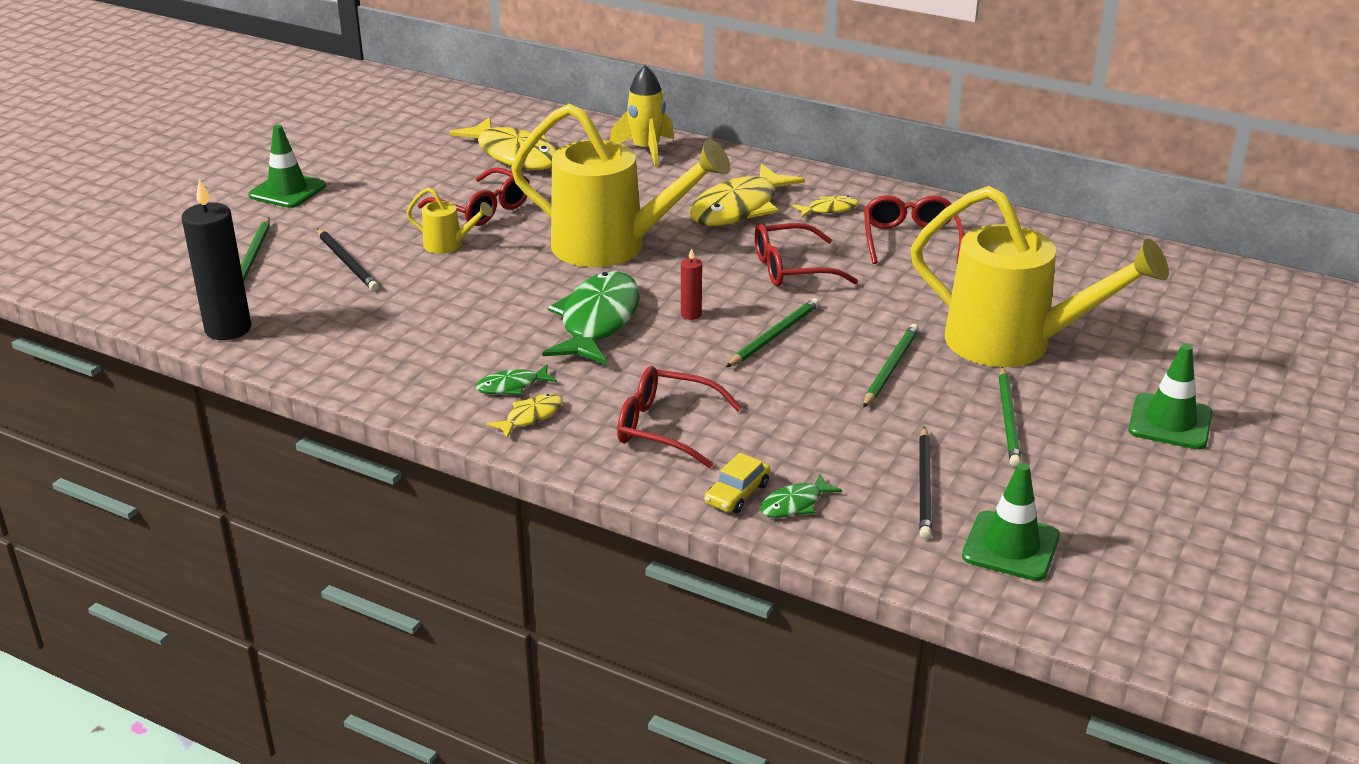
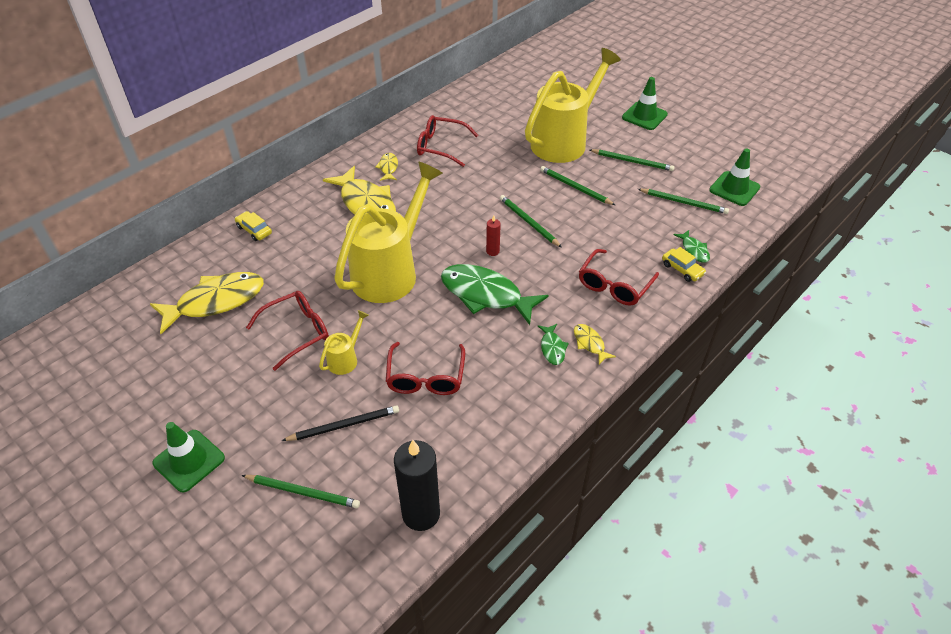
camera: 75 degrees left, 15 degrees up
yellow rocket [610,65,674,167] -> yellow car [235,211,272,241]
red glasses [755,223,858,287] -> red glasses moved to [386,342,465,395]
black pencil [919,426,932,539] -> green pencil [638,189,729,214]

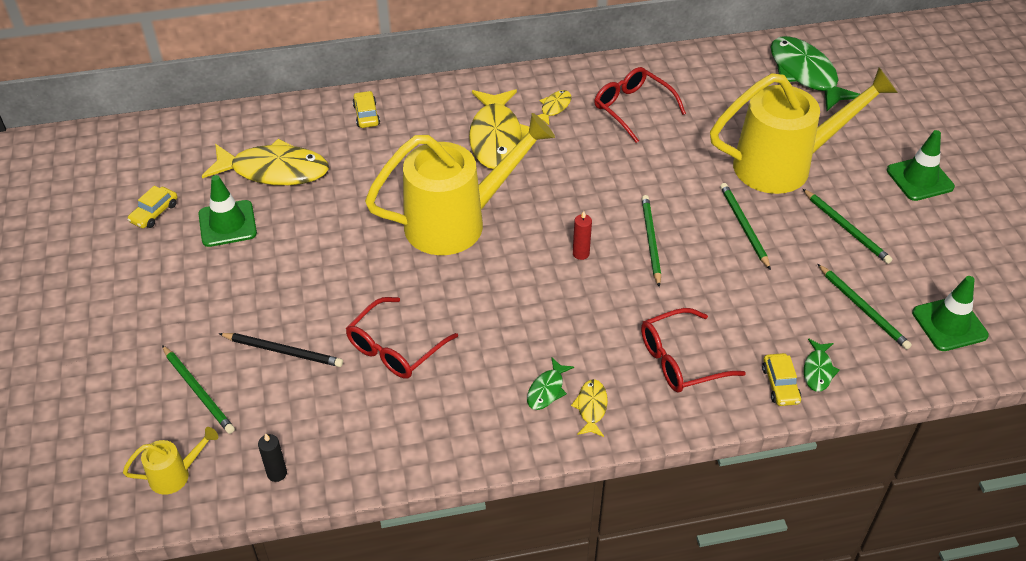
camera: 35 degrees right, 0 degrees up
green traffic cone [152,422,225,493] -> green traffic cone moved to [198,175,257,247]
red glasses [246,291,329,371] -> none
yellow watering can [319,310,369,375] -> yellow watering can moved to [123,427,218,495]
black candle [394,440,440,531] -> black candle [258,433,287,482], size x0.46
green fish [441,264,548,325] -> green fish moved to [771,36,860,111]
none -> yellow car [127,186,178,228]

